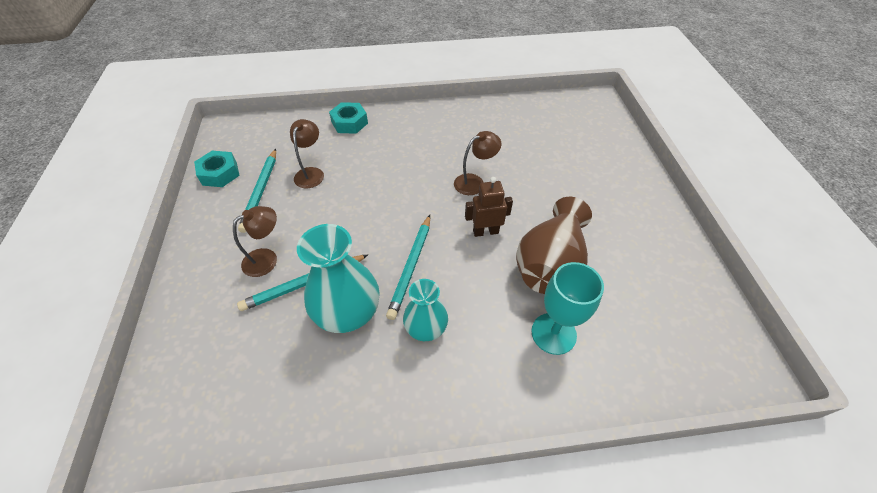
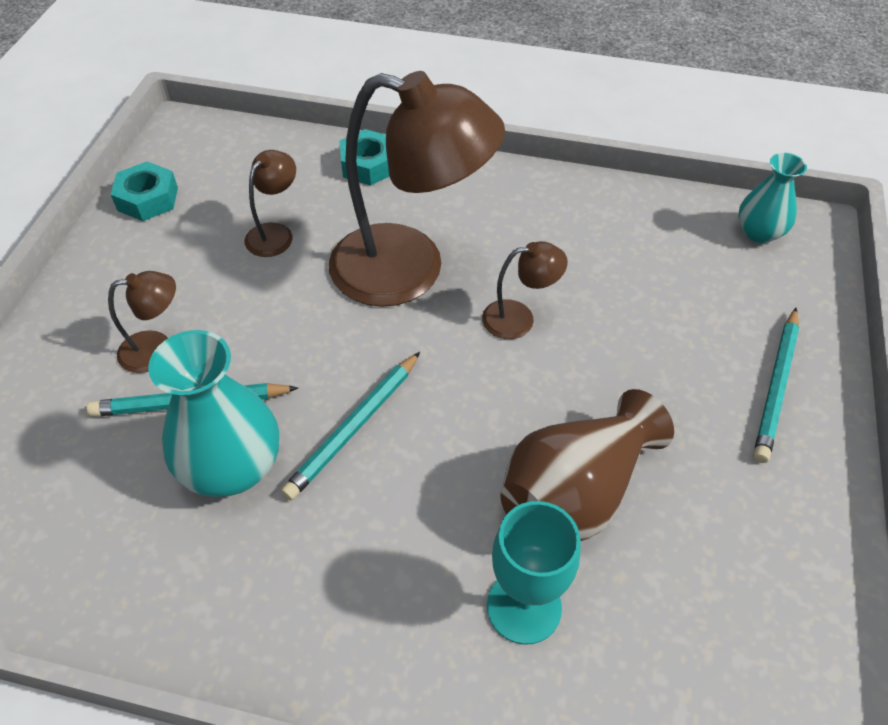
camera: 20 degrees right, 0 degrees up
turquoise pencil [238,149,276,233] -> turquoise pencil moved to [753,308,799,463]
turquoise vase [403,279,448,341] -> turquoise vase moved to [738,153,807,243]
brown robot [465,177,513,237] -> none
none -> brown lamp [329,71,505,307]

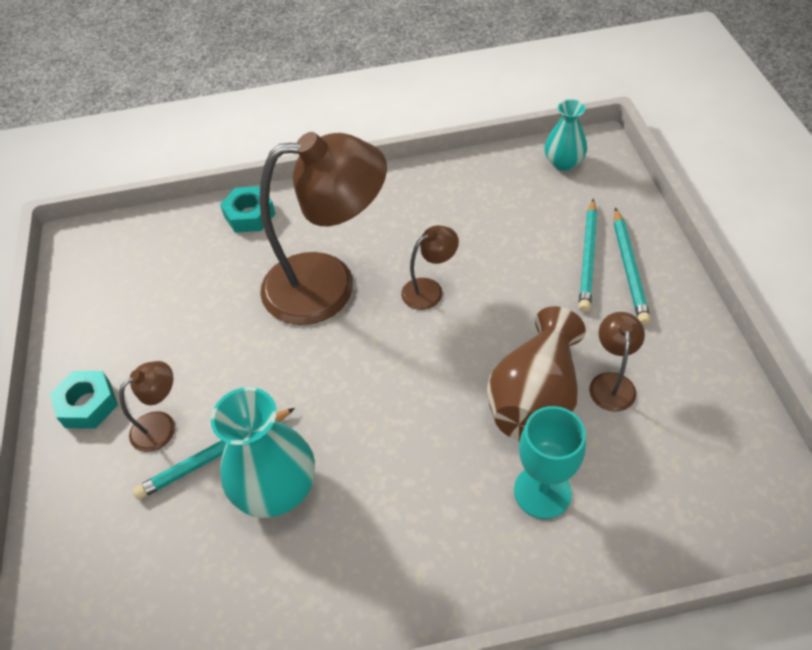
camera: 20 degrees left, 0 degrees up
turquoise nut [111,162,178,221] -> turquoise nut moved to [50,371,118,429]
brown lamp [245,150,296,257] -> brown lamp moved to [589,312,645,412]
turquoise pencil [281,352,420,500] -> turquoise pencil moved to [579,199,597,312]

